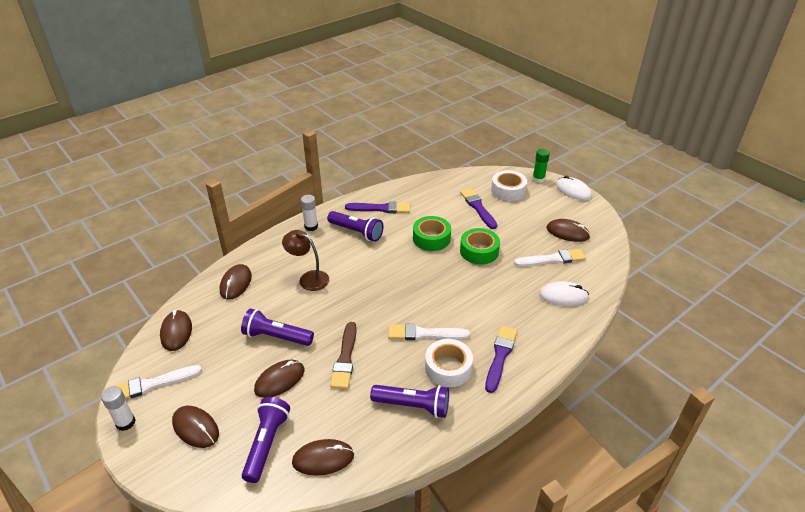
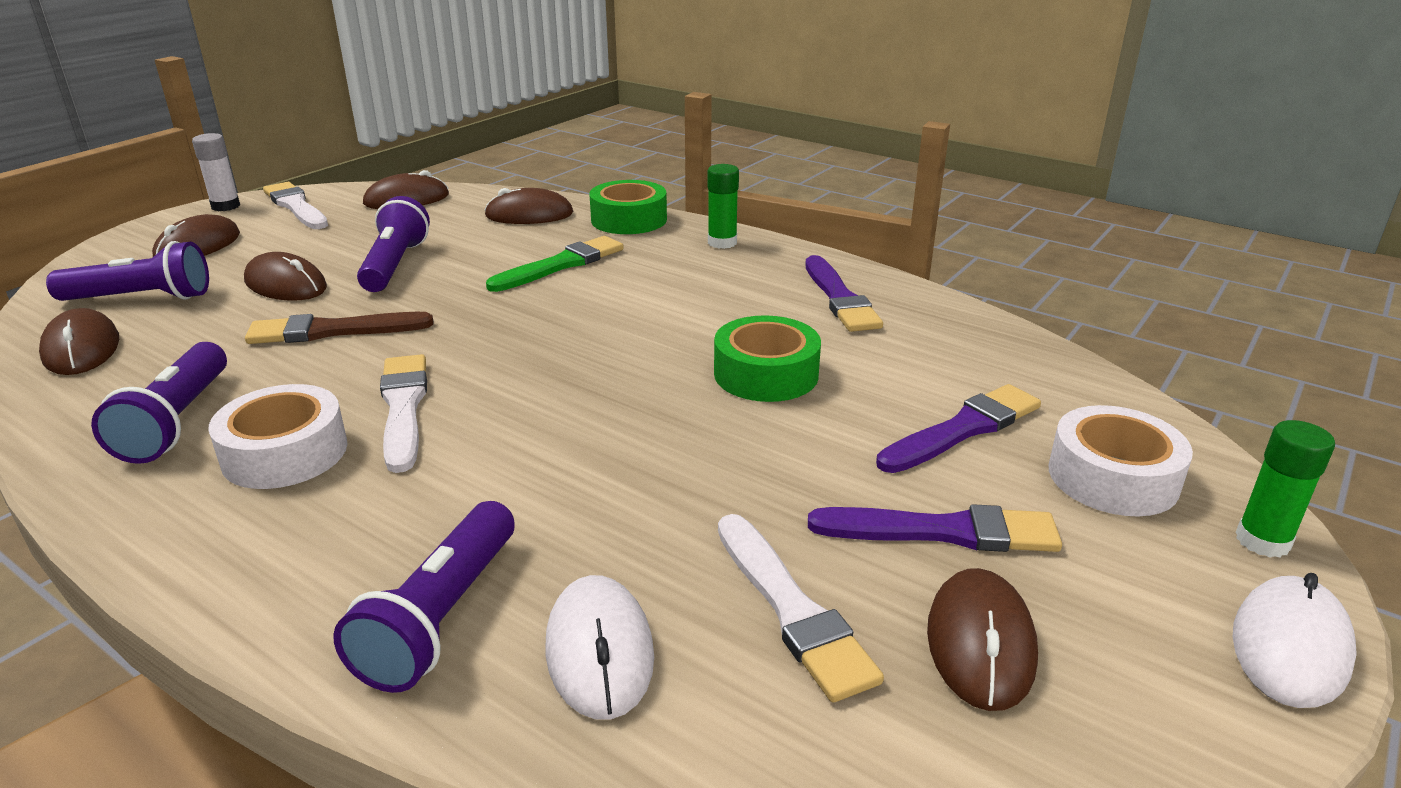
camera: 75 degrees right, 10 degrees down
brown lamp [282,230,329,291] -> green brush [486,236,624,292]
white glue stick [301,195,318,231] -> green glue stick [707,164,739,249]
purple flashlight [327,211,384,242] -> purple flashlight moved to [333,501,514,693]
green tape [460,228,500,264] -> green tape moved to [589,180,667,234]
purple brush [485,326,517,393] -> purple brush moved to [808,504,1062,552]

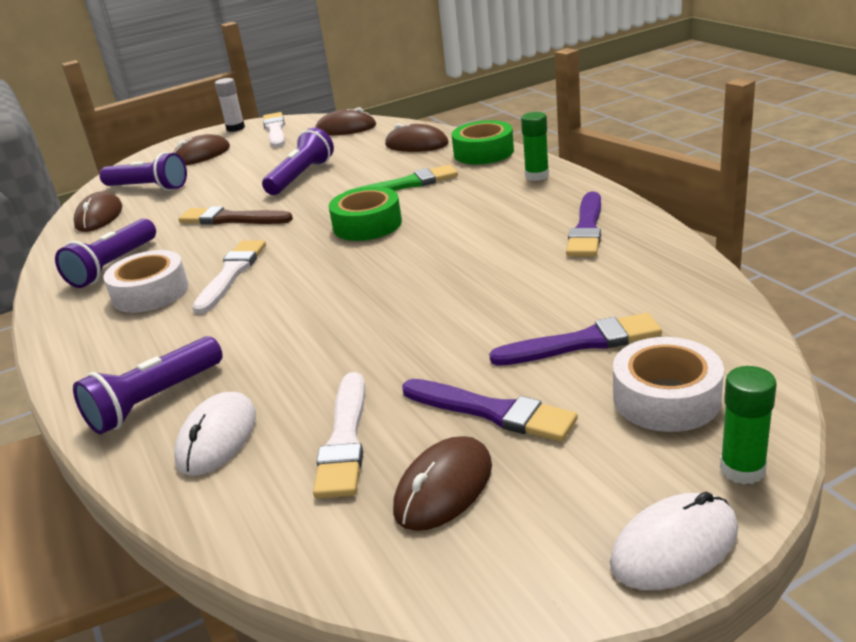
camera: 30 degrees right, 0 degrees up
brown mouse [244,252,327,301] -> none
green tape [714,315,821,402] -> green tape moved to [329,187,402,241]

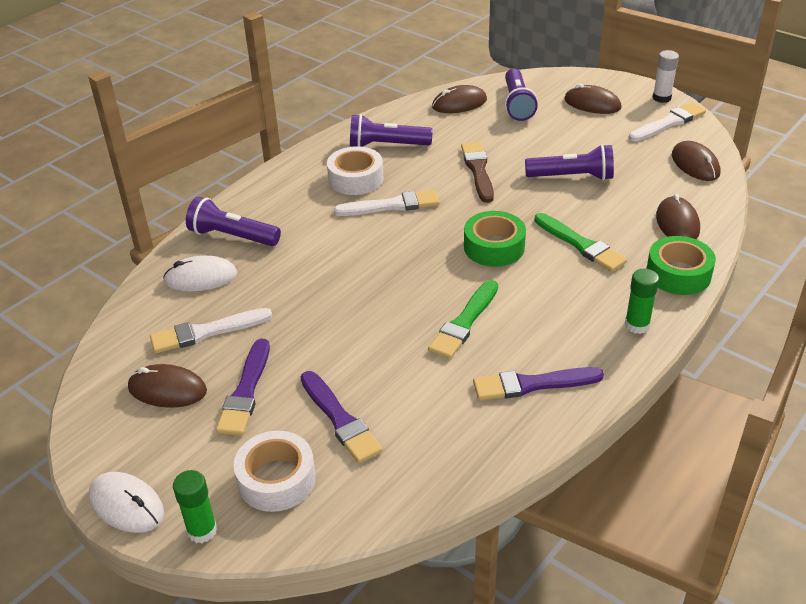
camera: 65 degrees right, 10 degrees up
none -> green brush [428,280,498,359]

